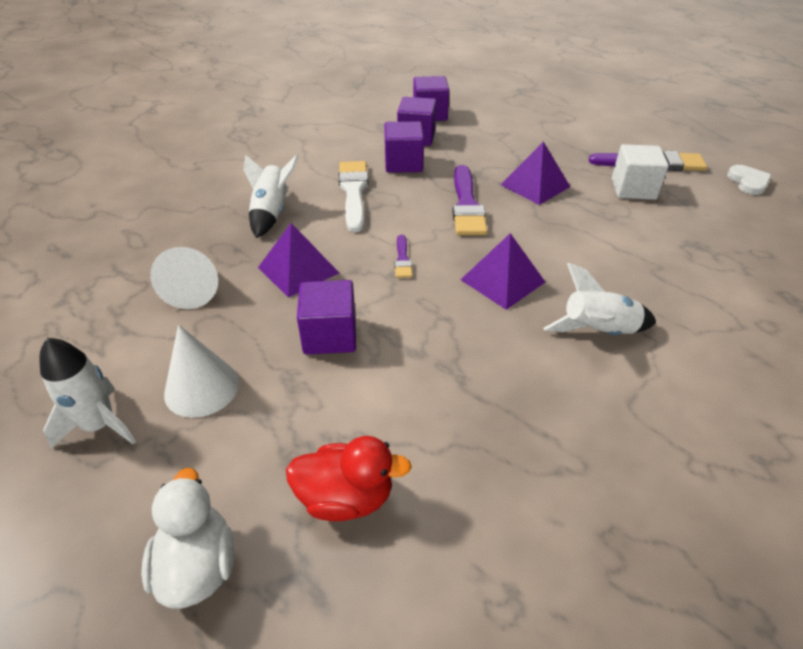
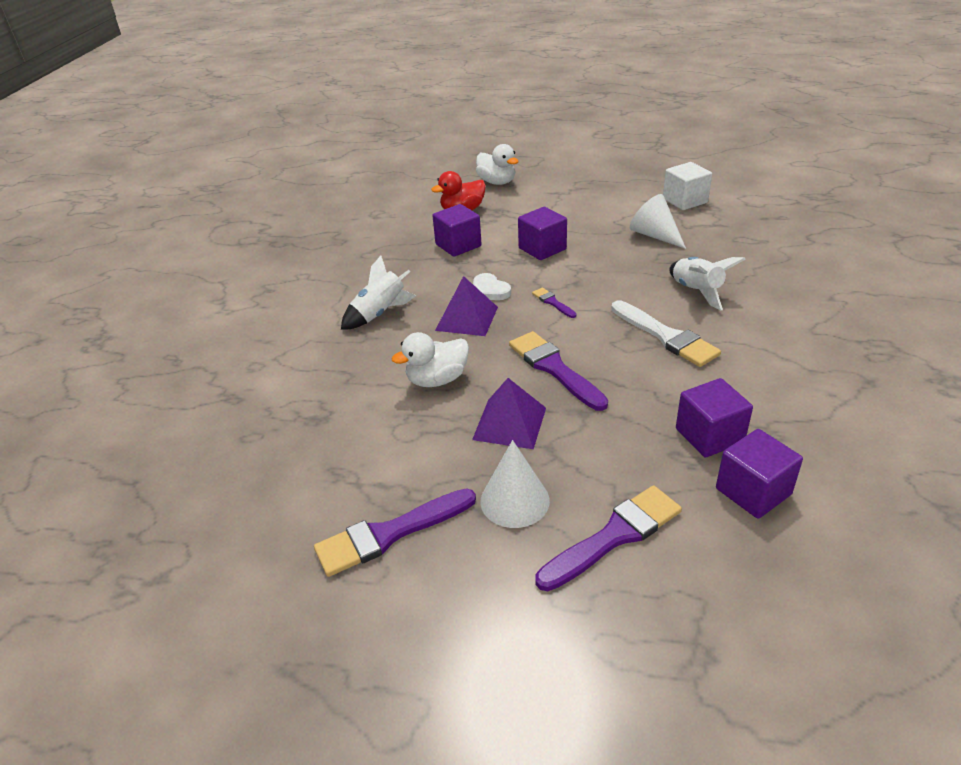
camera: 150 degrees right, 5 degrees down
white rocket [39,338,136,448] -> none
white cone [164,325,239,418] -> white cone moved to [480,440,550,528]
purple pyramid [258,223,339,298] -> none
purple cube [384,121,424,173] -> purple cube moved to [433,204,481,257]
white cube [612,144,669,200] -> white cube moved to [663,162,712,210]
white heart [727,165,772,195] -> white heart moved to [473,273,511,300]
none -> white duck [392,332,469,387]
none -> purple brush [536,485,682,591]

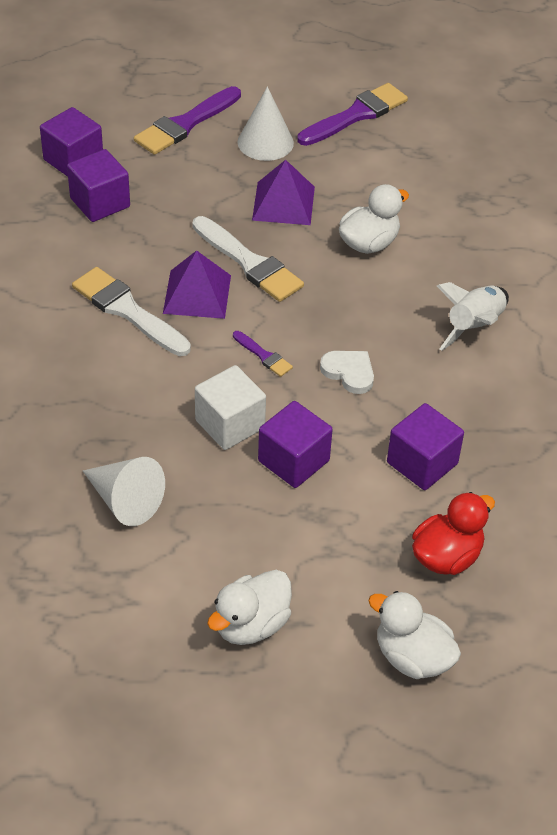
camera: 165 degrees right, 10 degrees up
purple pyramid [435,276,498,336] -> purple pyramid moved to [163,251,231,319]
purple brush [509,331,608,411] -> white brush [192,216,304,302]
white cube [663,162,712,210] -> white cube moved to [195,365,266,450]
white rocket [669,257,746,310] -> none
none -> white duck [207,570,292,645]

